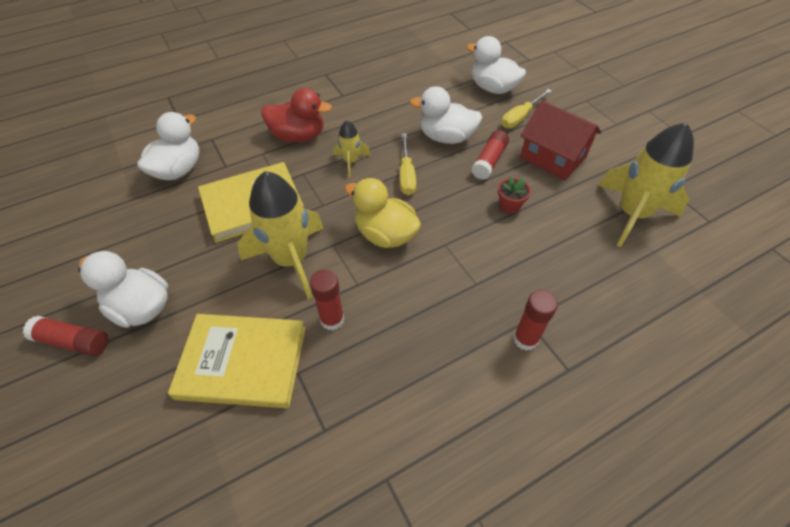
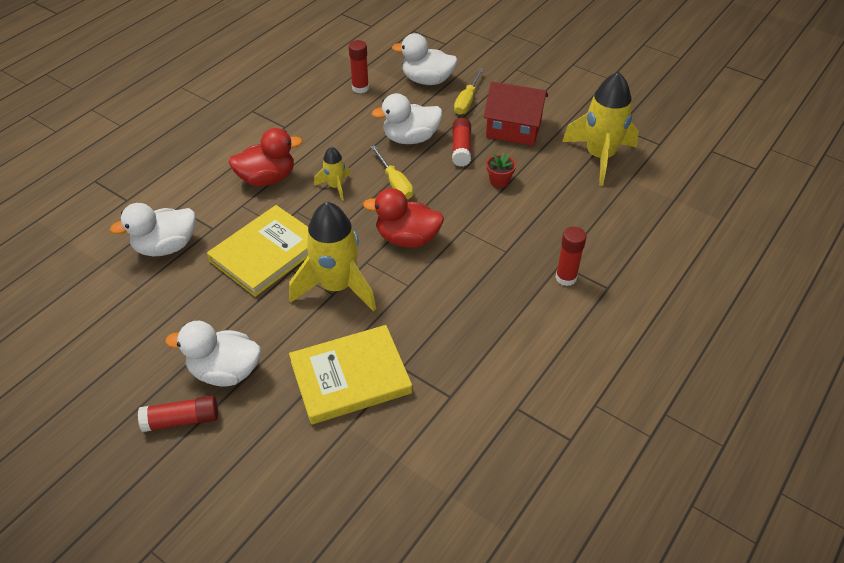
camera: 25 degrees left, 5 degrees down
white duck [137,112,199,180] -> white duck turned 120 degrees counterclockwise [110,203,196,256]
red glue stick [310,270,344,330] -> red glue stick moved to [349,40,369,94]
yellow duck [345,178,421,248] -> red duck [363,188,444,248]

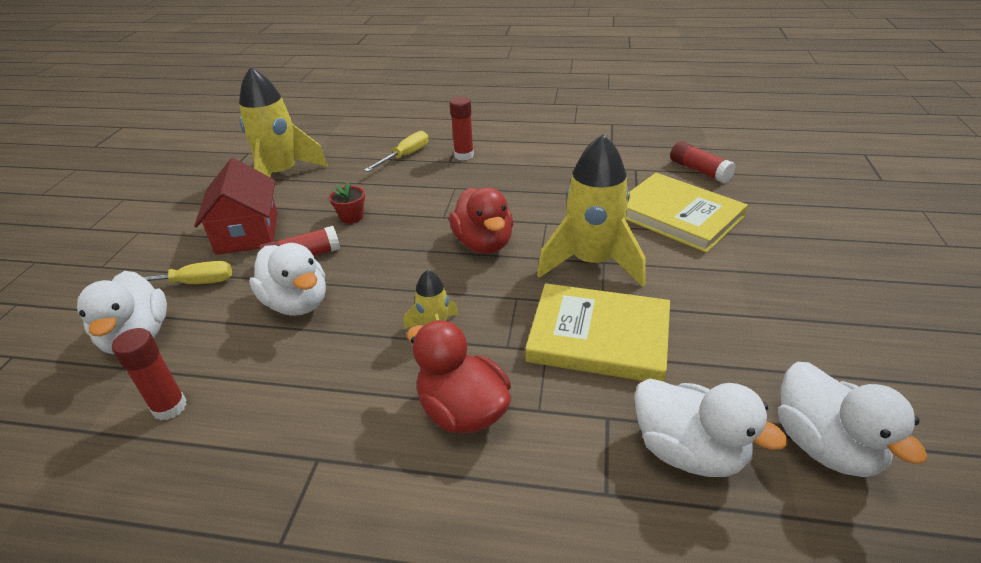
camera: 115 degrees left, 10 degrees down
red glue stick [138,395,218,432] -> red glue stick moved to [670,141,736,183]
white duck [165,321,261,387] -> white duck moved to [778,362,928,477]
yellow screwdriver [371,145,413,199] -> yellow screwdriver moved to [364,131,428,172]

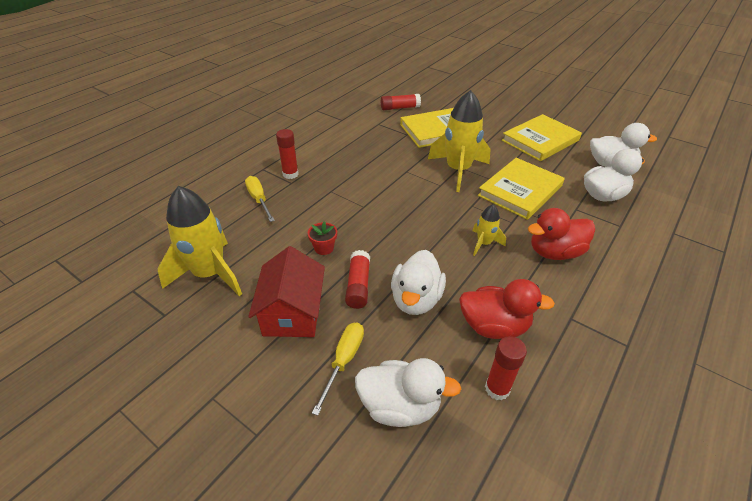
camera: 65 degrees left, 5 degrees up
red house [194,158,278,255] -> red house turned 75 degrees clockwise [248,246,325,337]
white duck [249,243,326,316] -> white duck turned 120 degrees clockwise [391,250,446,315]
red duck [449,187,513,254] -> red duck moved to [459,279,555,339]
none -> yellow book [502,114,582,161]

